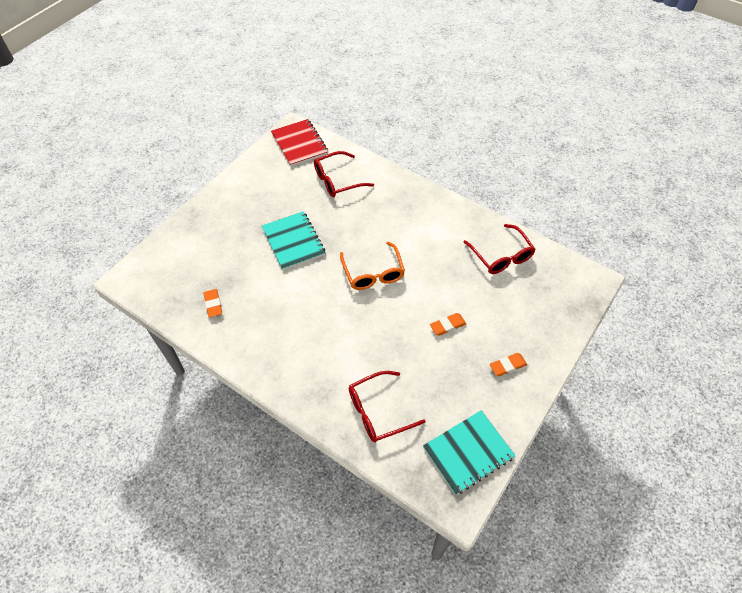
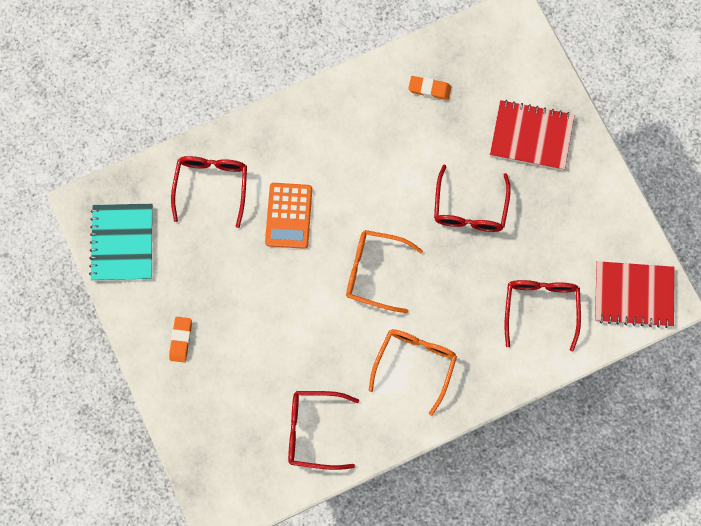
camera: 120 degrees right, 20 degrees up
turquoise notebook [262,211,326,270] -> red glasses [434,165,511,232]
orange eraser [430,313,466,336] -> none
none -> orange calculator [265,183,312,249]
none -> orange glasses [368,329,457,416]
none -> red notebook [490,100,575,170]

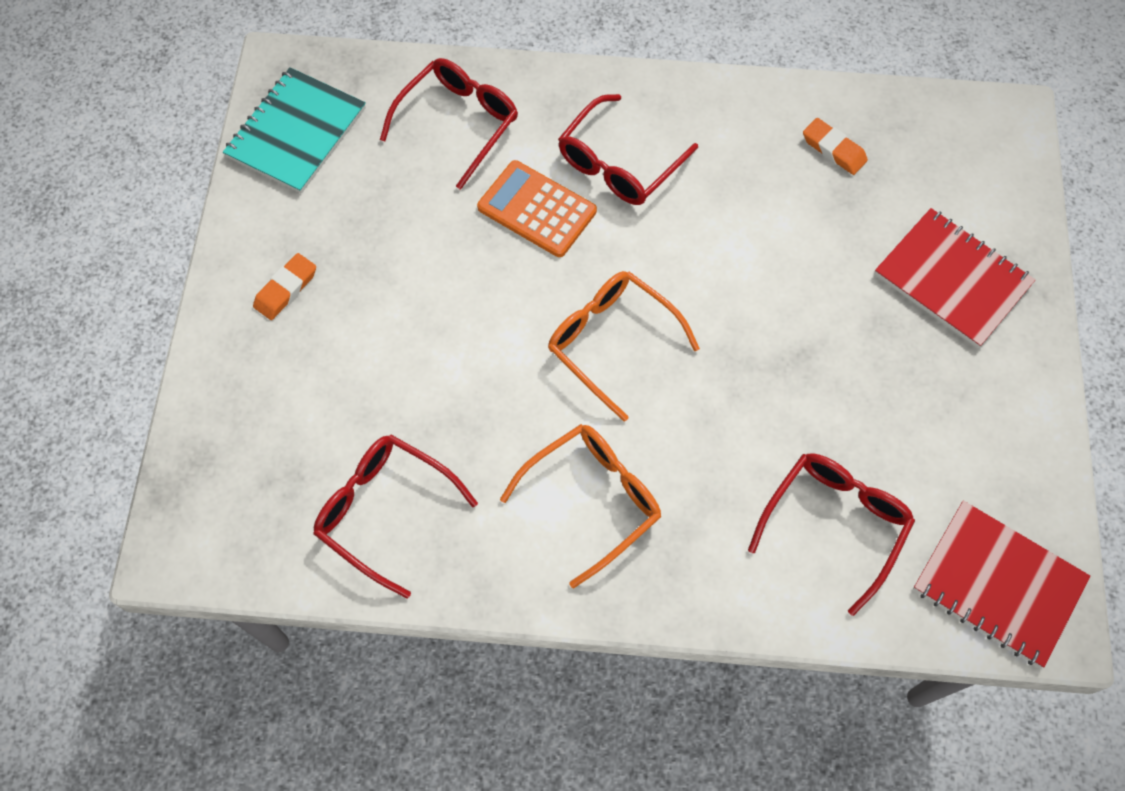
camera: 30 degrees right, 10 degrees down
orange calculator [265,183,312,249] -> orange calculator turned 90 degrees clockwise [477,160,597,257]
red glasses [434,165,511,232] -> red glasses moved to [558,94,698,205]

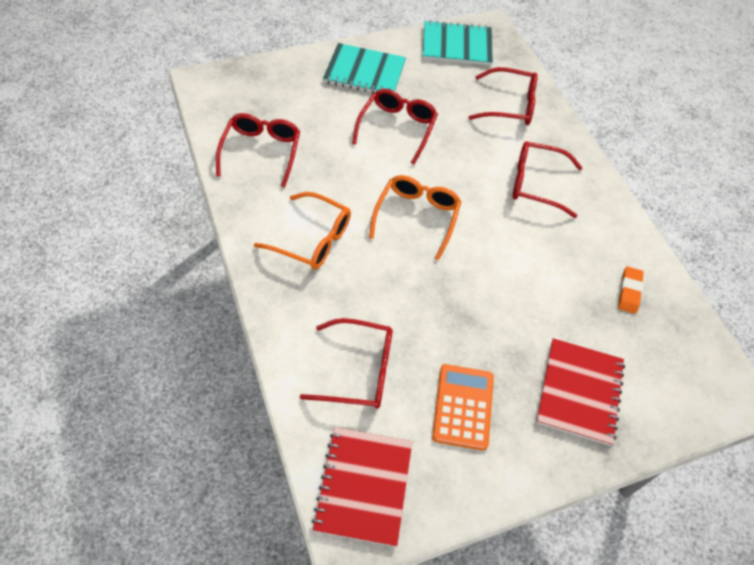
camera: 60 degrees right, 10 degrees down
orange eraser [253,253,316,320] -> turquoise notebook [323,43,406,93]
orange calculator [477,160,597,257] -> orange calculator moved to [432,364,494,451]
none -> red glasses [352,89,438,165]

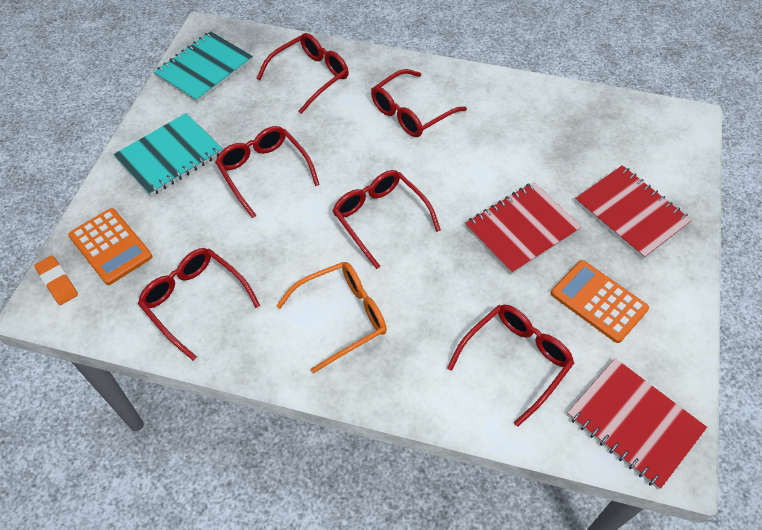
camera: 50 degrees left, 0 degrees up
orange glasses [369,175,461,261] -> red glasses [333,170,441,269]
orange eraser [618,266,644,314] -> orange eraser moved to [34,256,78,305]
none -> orange calculator [68,208,152,285]
none -> red notebook [465,182,582,275]

